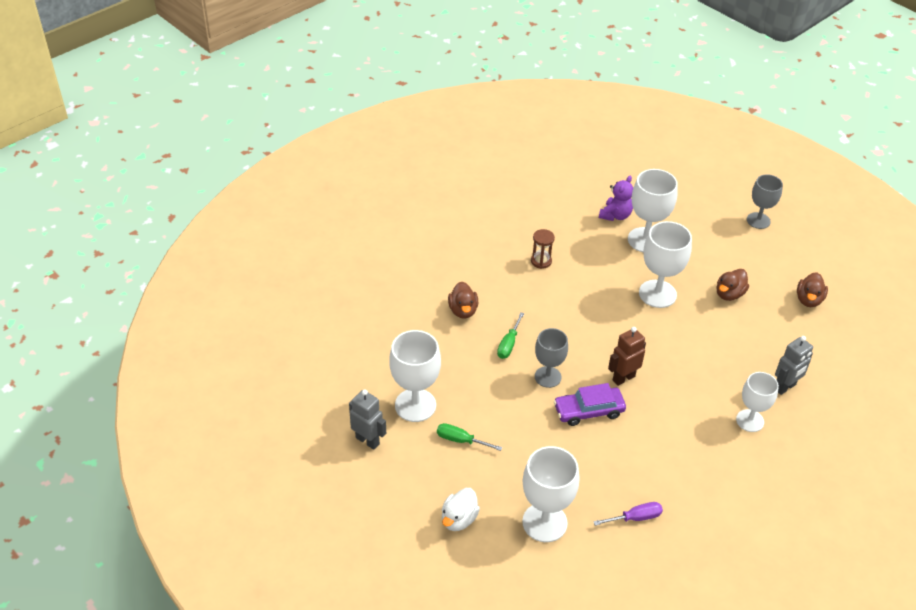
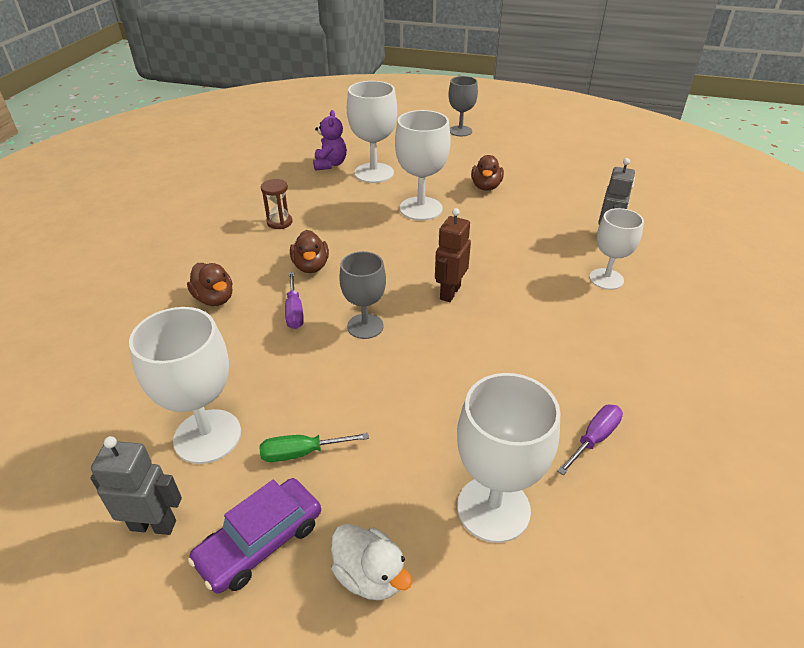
camera: 30 degrees left, 5 degrees down
white duck [442,488,480,531] -> white duck turned 45 degrees counterclockwise [331,524,412,600]
green screwdriver [497,312,524,359] -> purple screwdriver [285,272,304,329]
purple car [554,383,626,426] -> purple car moved to [188,478,321,594]
brown duck [797,272,828,307] -> brown duck moved to [290,230,329,273]

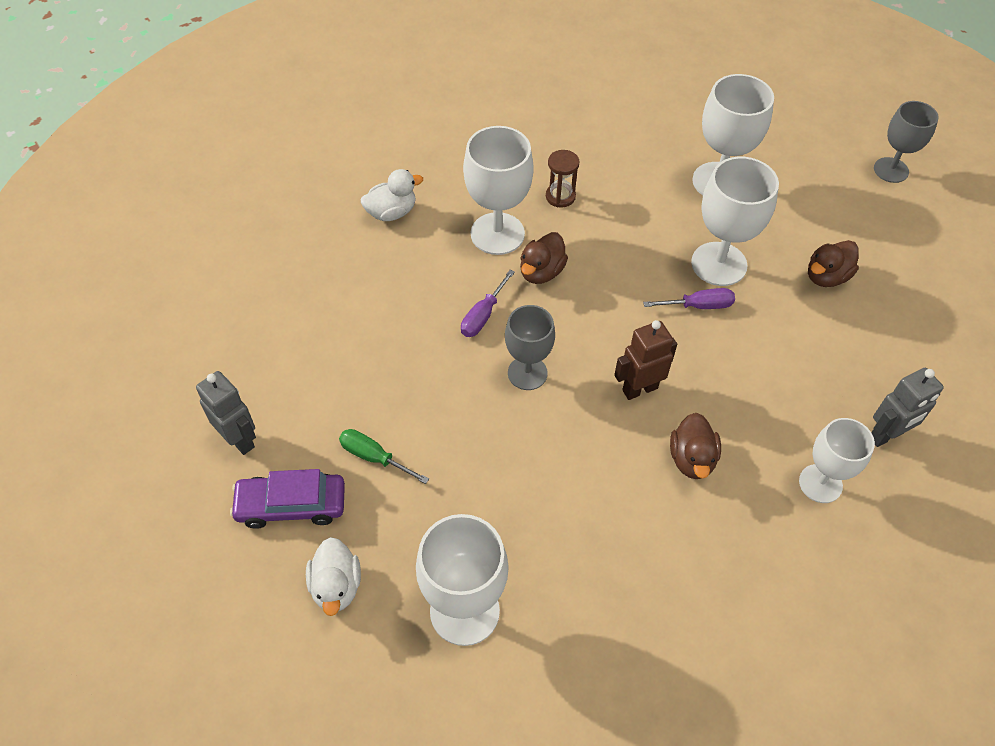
camera: 40 degrees right, 15 degrees up
white goblet [129,307,241,464] -> white goblet moved to [463,126,534,255]
brown duck [187,263,232,306] -> brown duck moved to [670,413,721,479]
purple teddy bear [313,110,347,171] -> none
purple screwdriver [557,405,623,475] -> purple screwdriver moved to [643,288,735,309]
none -> white duck [361,169,423,221]

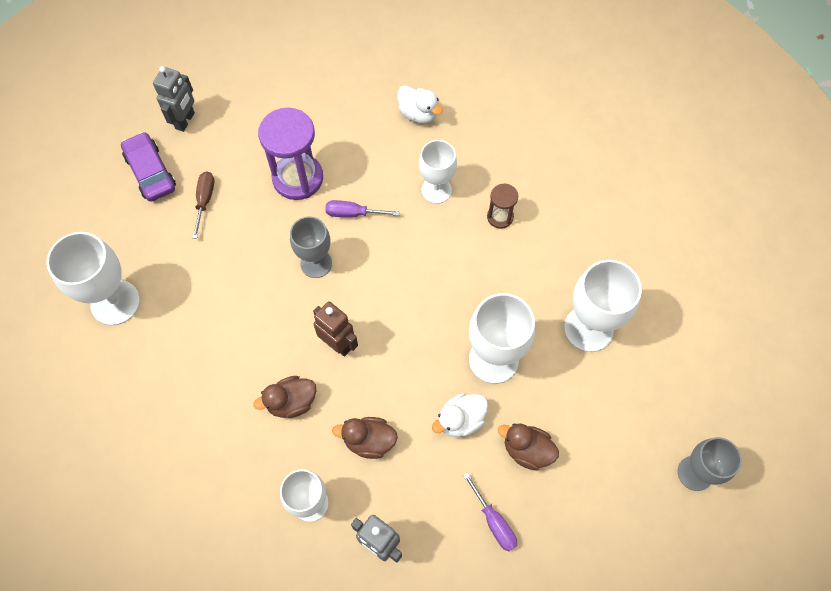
camera: 65 degrees right, 10 degrees up
white duck [306,537,361,616] -> white duck moved to [432,393,488,437]
green screwdriver [339,429,429,484] -> brown screwdriver [192,171,214,239]
white goblet [463,126,534,255] -> white goblet [419,140,457,204], size x0.67
brown duck [520,232,568,284] -> brown duck moved to [332,417,398,459]
purple screwdriver [643,288,735,309] -> purple screwdriver moved to [463,472,517,552]
none -> purple hourglass [258,108,323,200]

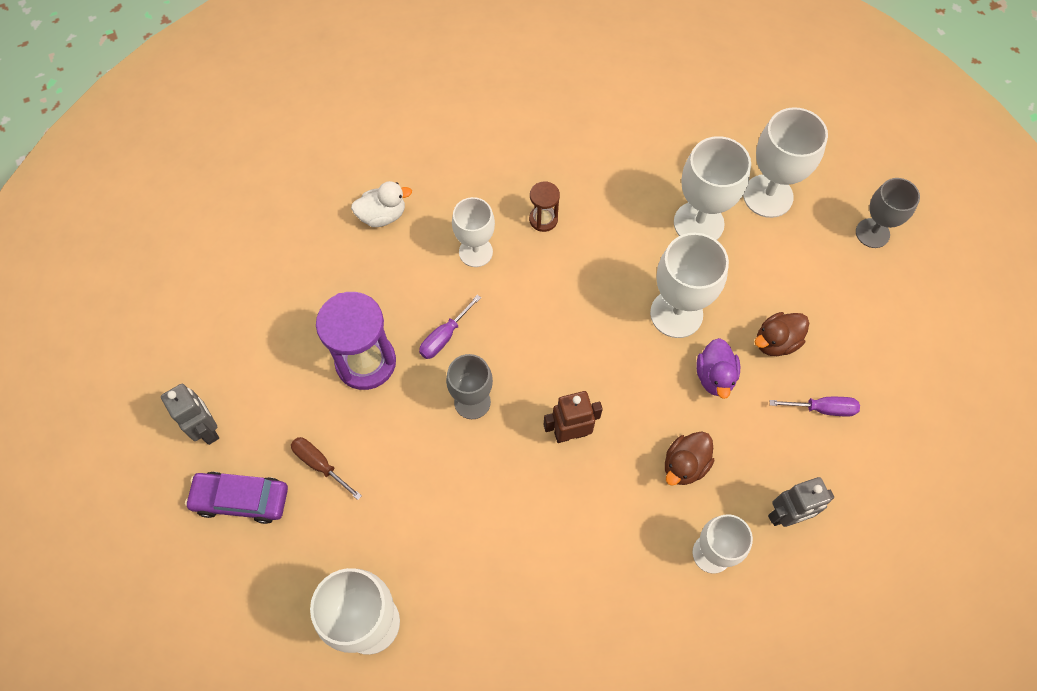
camera: 55 degrees left, 0 degrees up
brown duck [253,376,316,418] -> none
white duck [432,393,488,437] -> purple duck [696,338,740,399]
none -> white goblet [743,107,828,218]

